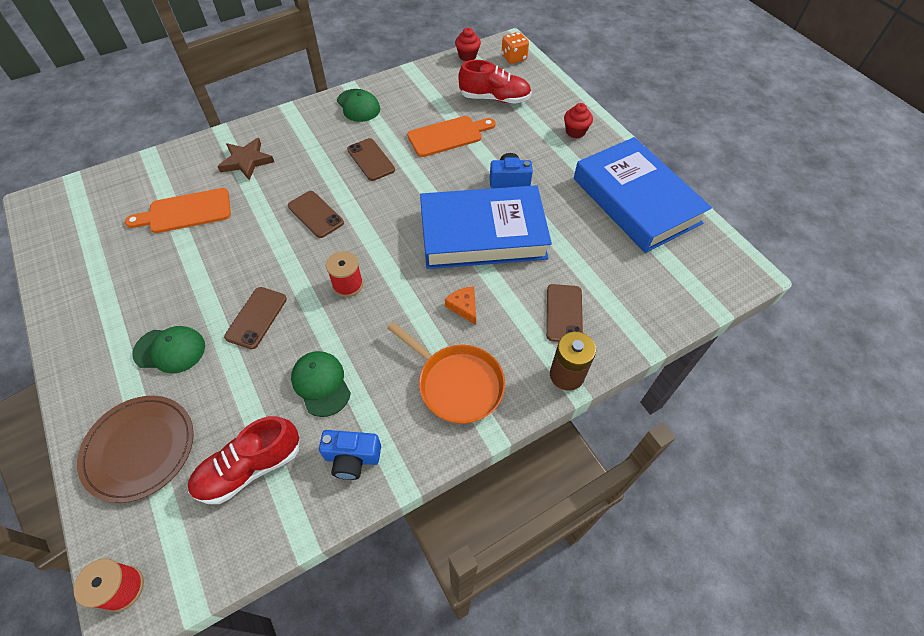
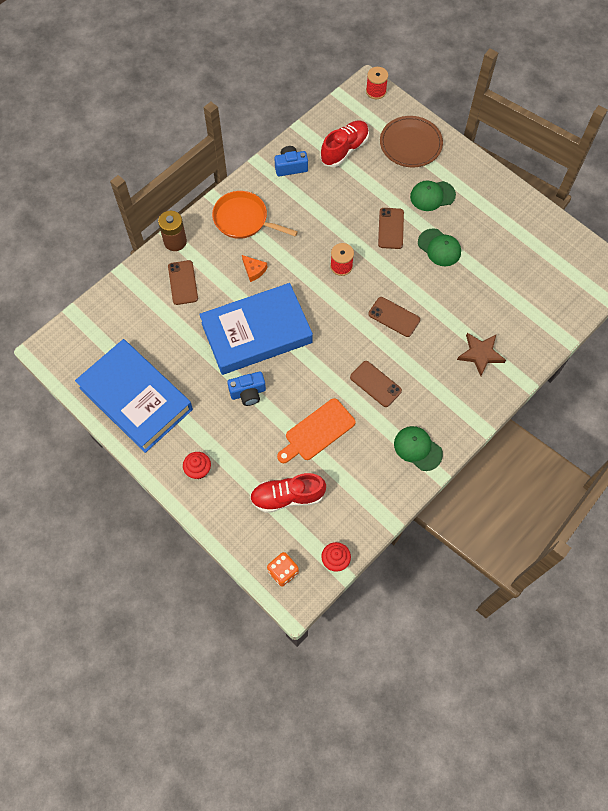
camera: 165 degrees right, 10 degrees up
orange cutting board [125,188,231,233] -> none
green cap [291,351,351,417] -> green cap moved to [418,228,461,266]

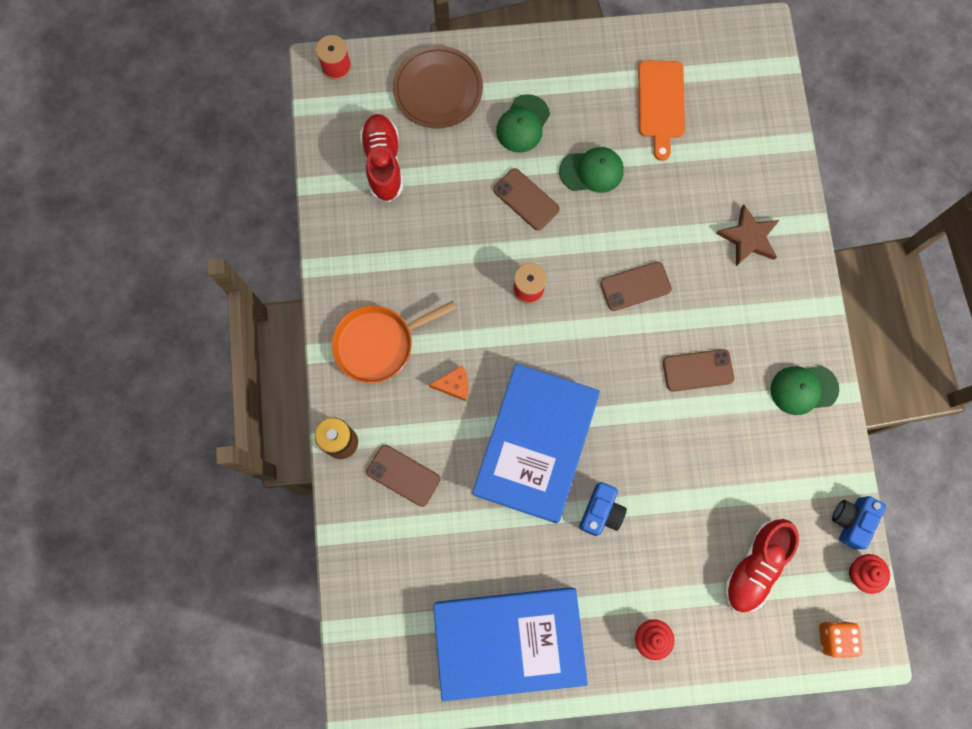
camera: 50 degrees left, 10 degrees up
blue camera [275,146,308,176] -> blue camera moved to [832,496,886,549]
orange cutting board [277,398,355,463] -> orange cutting board moved to [638,60,685,161]

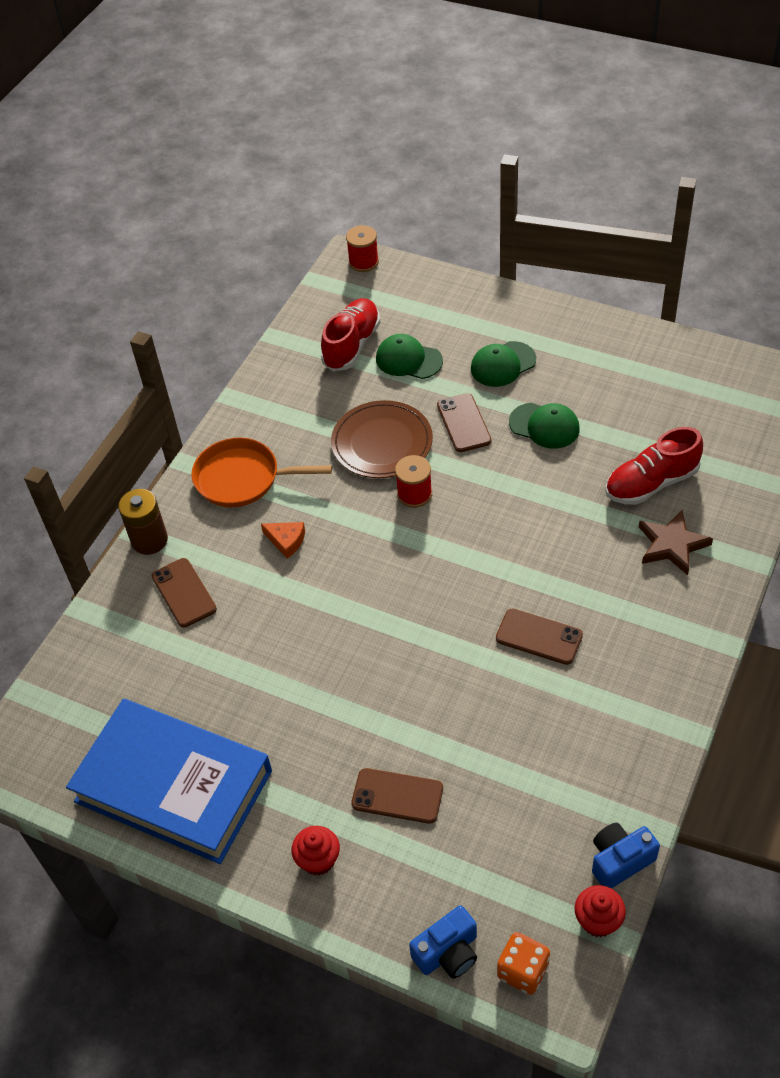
camera: 35 degrees right, 25 degrees down
brown plate [393,46,483,129] -> brown plate moved to [331,400,433,478]
blue book [472,363,600,523] -> none
blue camera [579,482,627,536] -> blue camera moved to [409,905,477,979]
brown phone [600,262,672,311] -> brown phone moved to [351,768,443,824]
orange cutting board [638,60,685,161] -> none
red shoe [725,519,799,613] -> red shoe moved to [605,427,703,505]
green cap [770,366,839,415] -> green cap moved to [376,334,443,379]

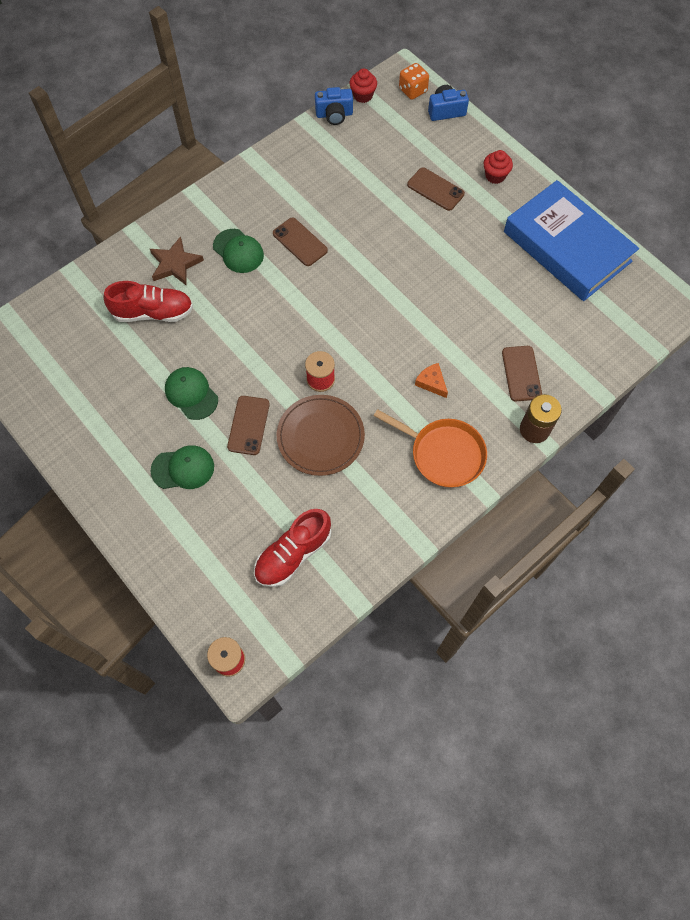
camera: 160 degrees left, 15 degrees up
green cap [376,334,443,379] -> green cap moved to [213,229,264,273]

